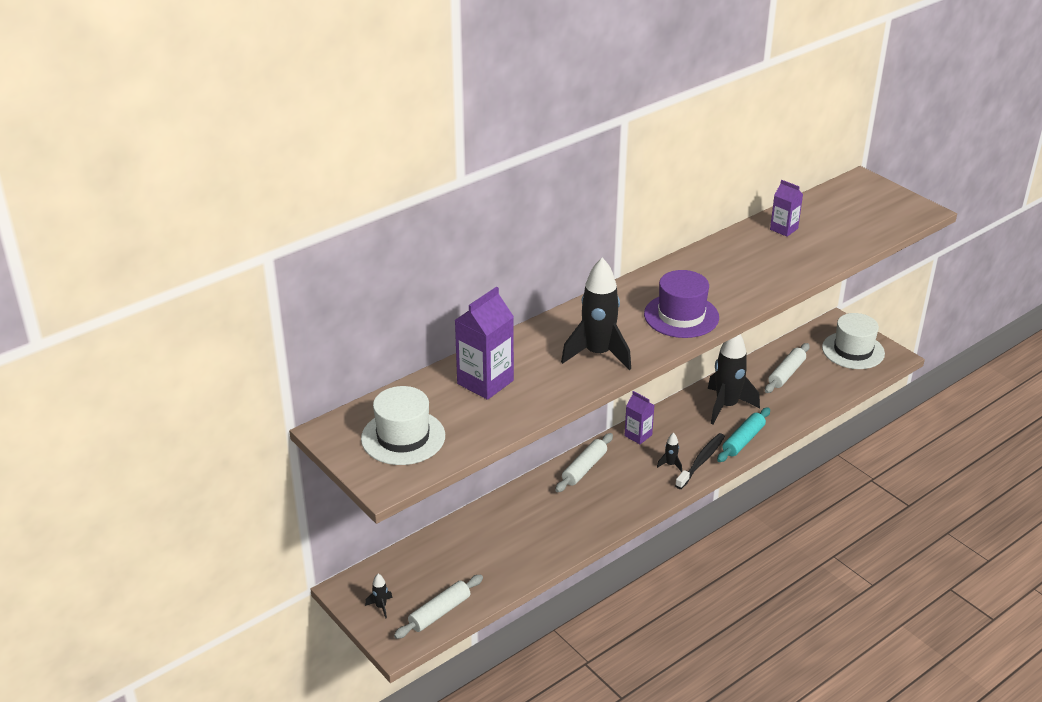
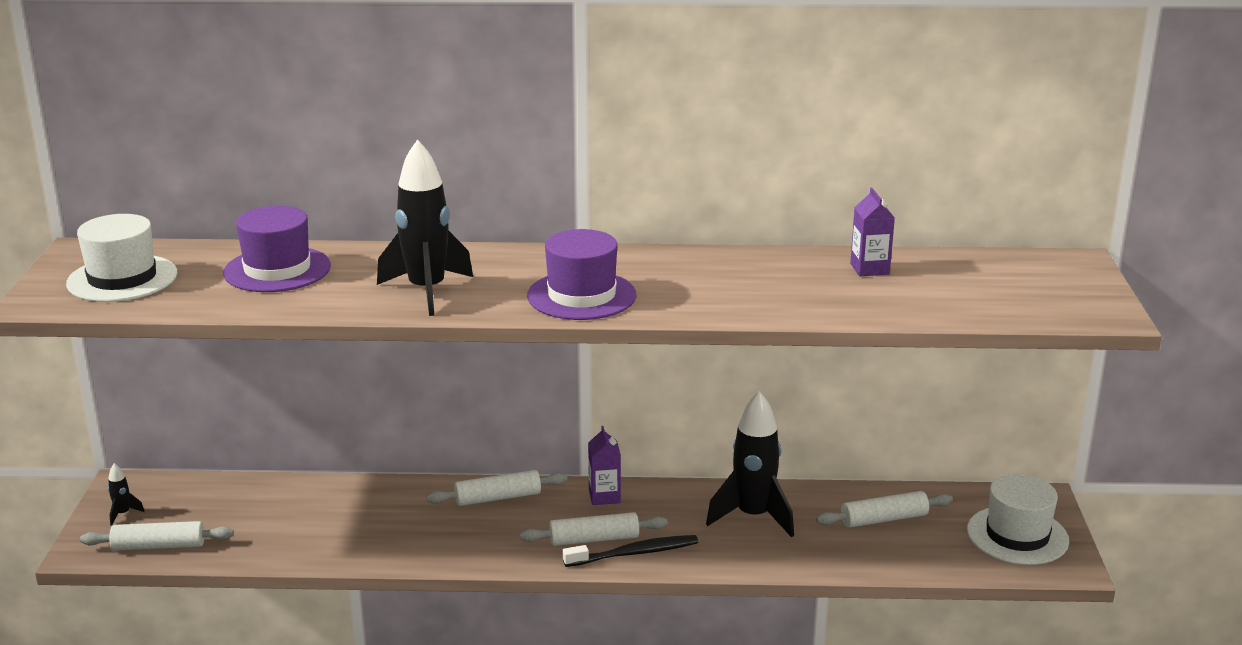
camera: 40 degrees right, 10 degrees down
purple carton [455,287,514,400] -> purple hat [223,206,331,292]
black rocket [657,433,682,472] -> white rolling pin [520,512,668,546]
turquoise rolling pin [717,407,770,462] -> none

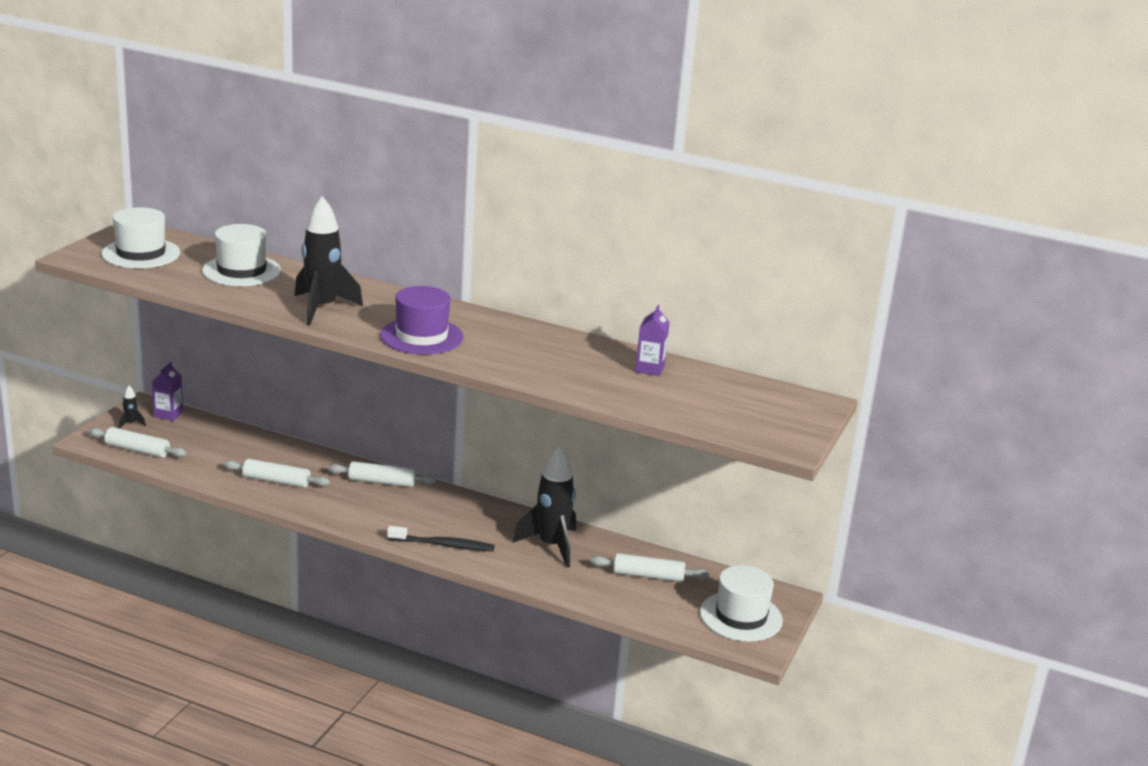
camera: 20 degrees right, 0 degrees up
purple hat [223,206,331,292] -> white hat [202,224,281,286]
white rolling pin [520,512,668,546] -> white rolling pin moved to [224,459,330,488]
purple carton [588,426,621,505] -> purple carton moved to [152,362,183,421]

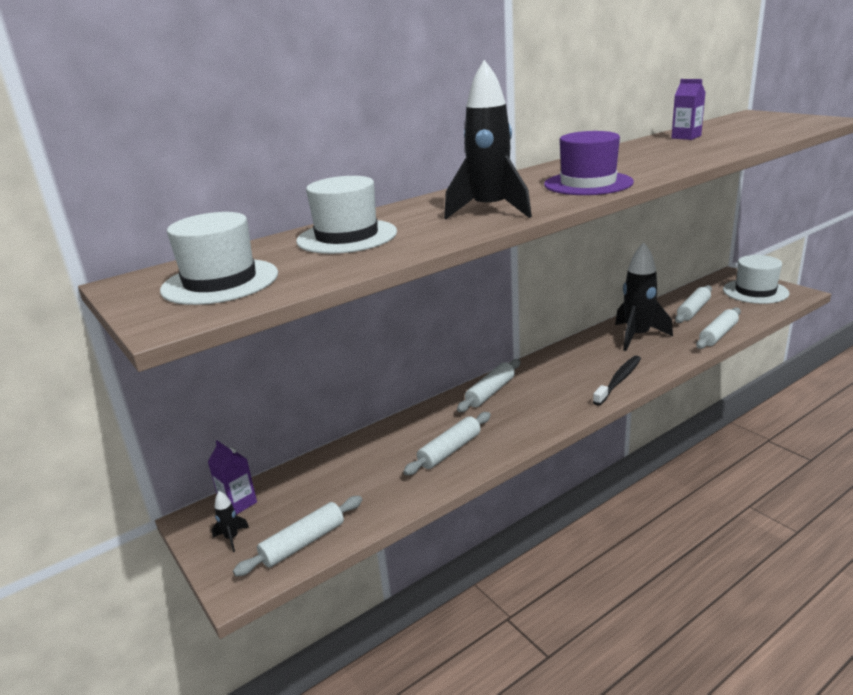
camera: 55 degrees left, 0 degrees up
none -> white rolling pin [696,307,741,349]

